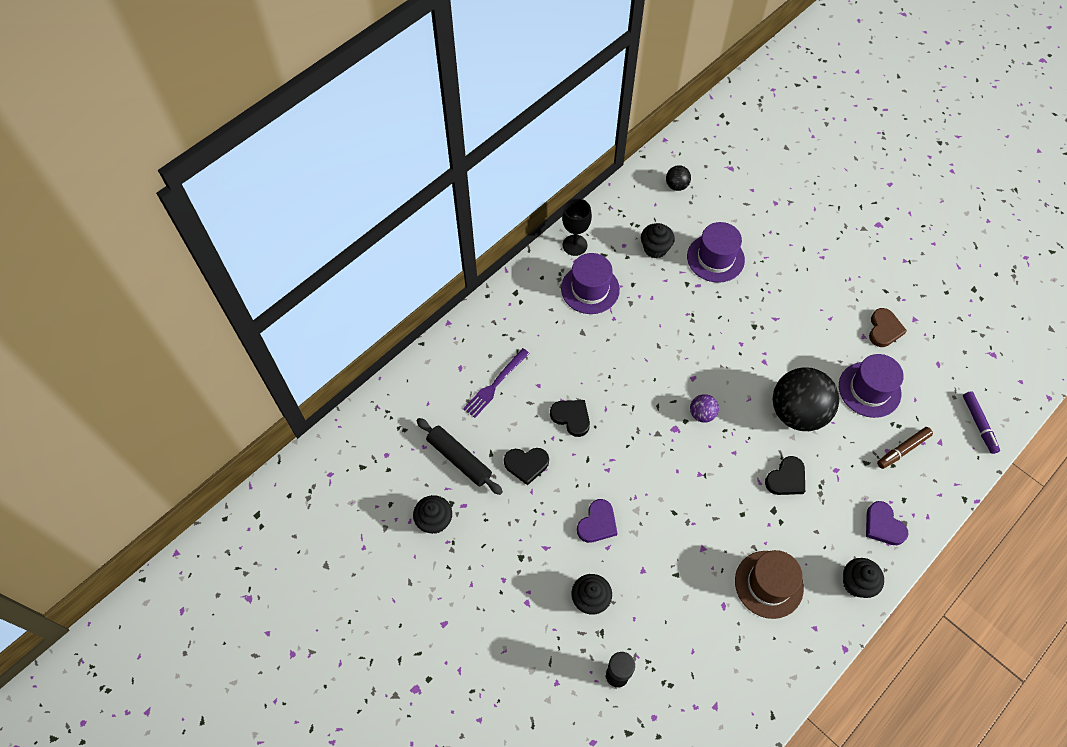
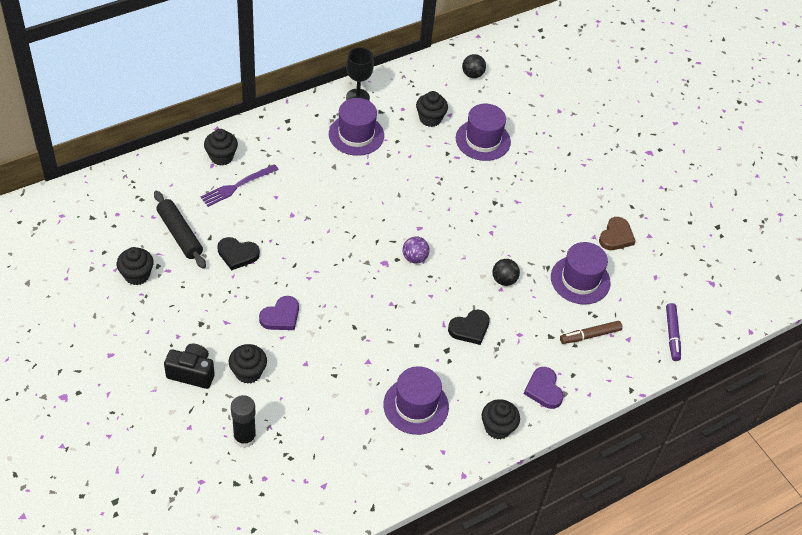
camera: 10 degrees right, 10 degrees down
black heart [550,400,590,437] -> none
brown hat [735,550,804,619] -> purple hat [384,366,449,435]
black ball [773,367,839,431] -> black ball [492,259,520,286], size x0.45
none -> black camera [164,344,215,389]
none -> black cupcake [204,129,238,166]

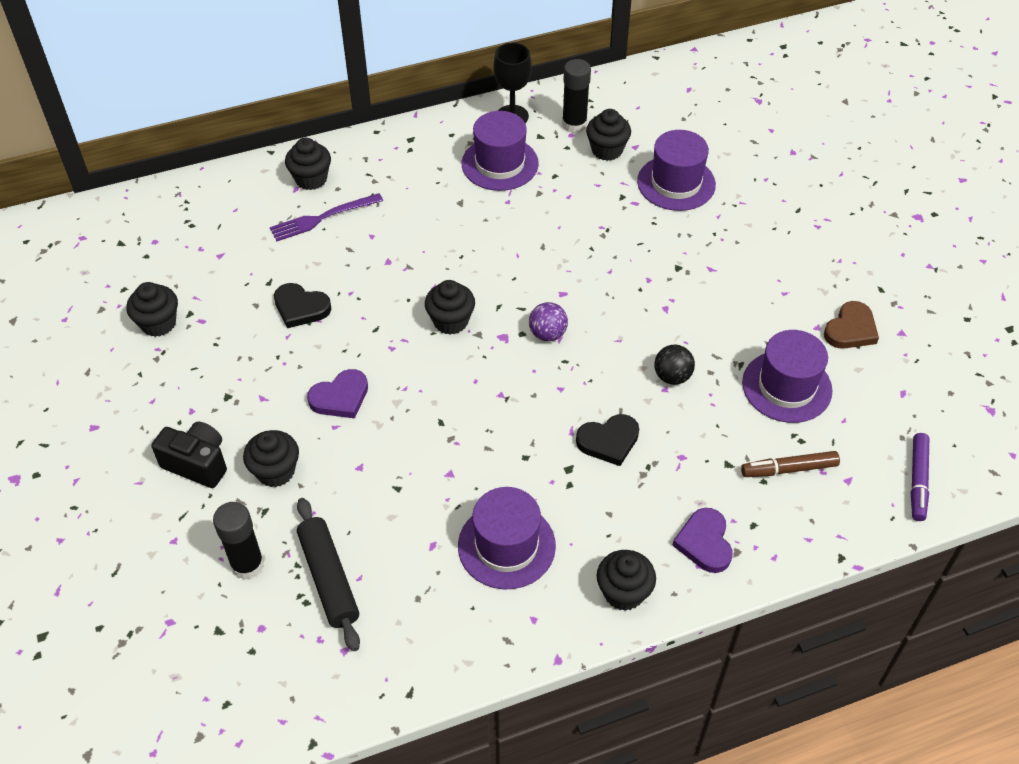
camera: 15 degrees right, 0 degrees up
black rolling pin [154,191,206,269] -> black rolling pin moved to [297,498,360,651]
black ball [462,54,486,78] -> none
none -> black cupcake [425,280,475,334]
none -> black glue stick [562,59,591,133]

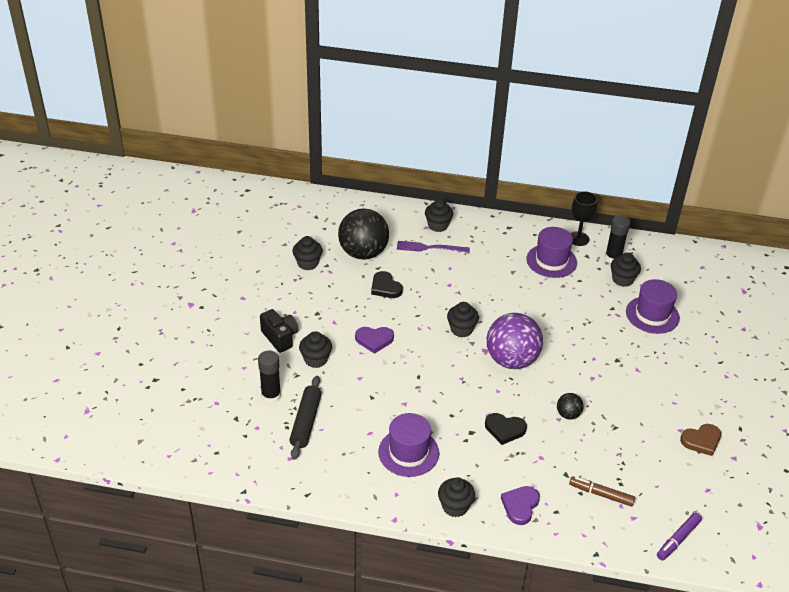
camera: 30 degrees right, 10 degrees down
purple ball [529,302,568,341] -> purple ball [486,313,543,369], size x2.22
purple hat [742,330,832,423] -> none
none -> black ball [338,209,389,260]

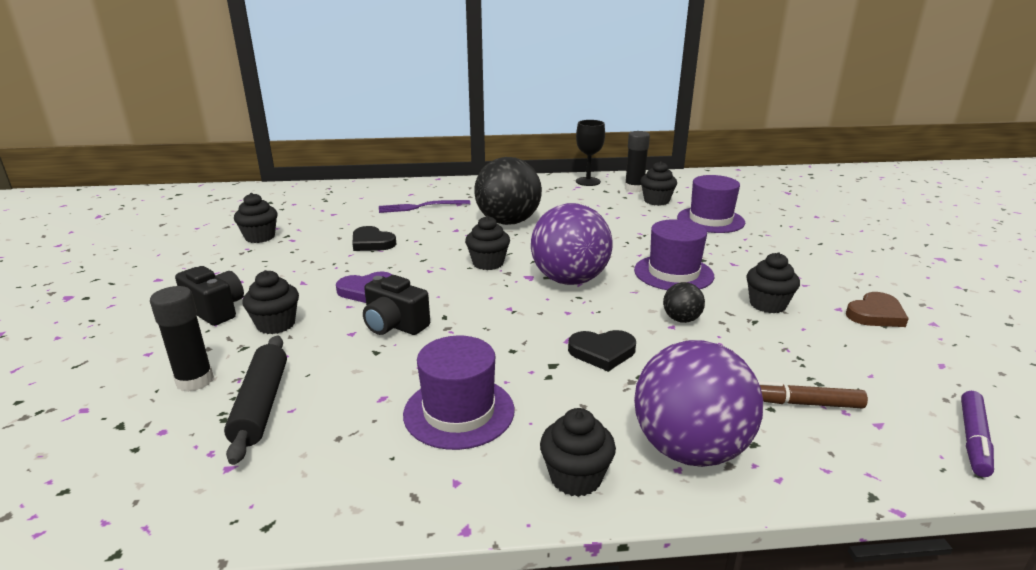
camera: 15 degrees left, 15 degrees down
black ball [338,209,389,260] -> black ball moved to [474,157,542,225]
black cupcake [425,199,453,232] -> black cupcake moved to [746,252,800,314]
purple heart [501,486,540,525] -> purple ball [634,340,763,467]
purple hat [526,227,577,278] -> purple hat moved to [634,219,714,290]
none -> black camera [363,275,430,335]

